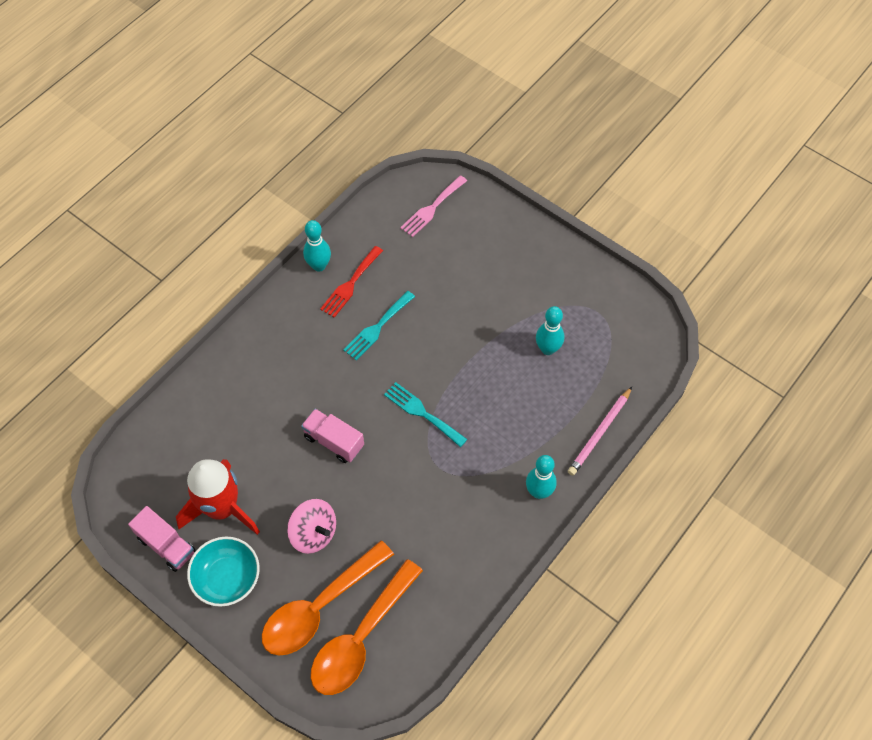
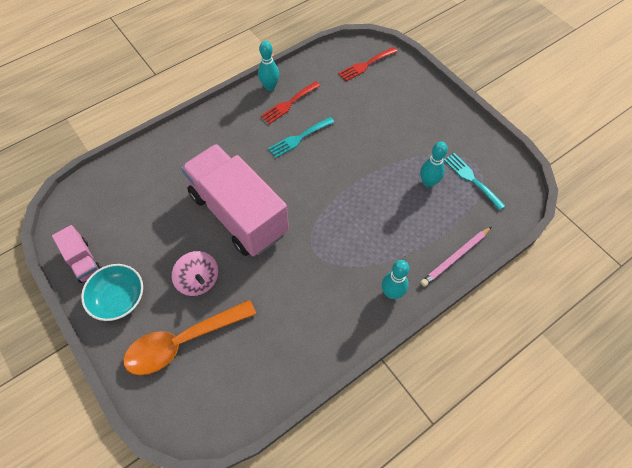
camera: 15 degrees right, 0 degrees up
red rocket [176,459,260,535] -> none
pink truck [301,409,364,463] -> pink truck [181,144,289,256], size x2.26
orange spoon [311,559,423,695] -> none
turquoise fork [384,382,467,447] -> turquoise fork moved to [444,153,506,210]
pink fork [400,175,467,237] -> red fork [338,47,398,82]

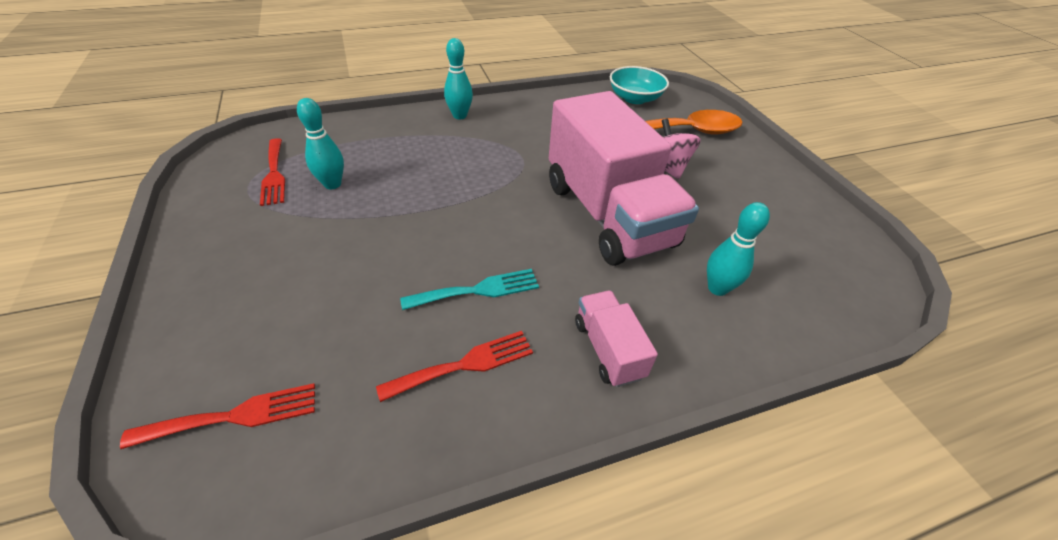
camera: 165 degrees left, 15 degrees down
pink truck [52,225,102,283] -> pink truck moved to [575,290,658,387]
turquoise bowl [81,264,143,321] -> turquoise bowl moved to [610,66,669,104]
turquoise bowling pin [258,41,279,91] -> turquoise bowling pin moved to [707,202,770,296]
pink pencil [420,227,491,287] -> none
turquoise fork [444,153,506,210] -> red fork [260,138,285,206]

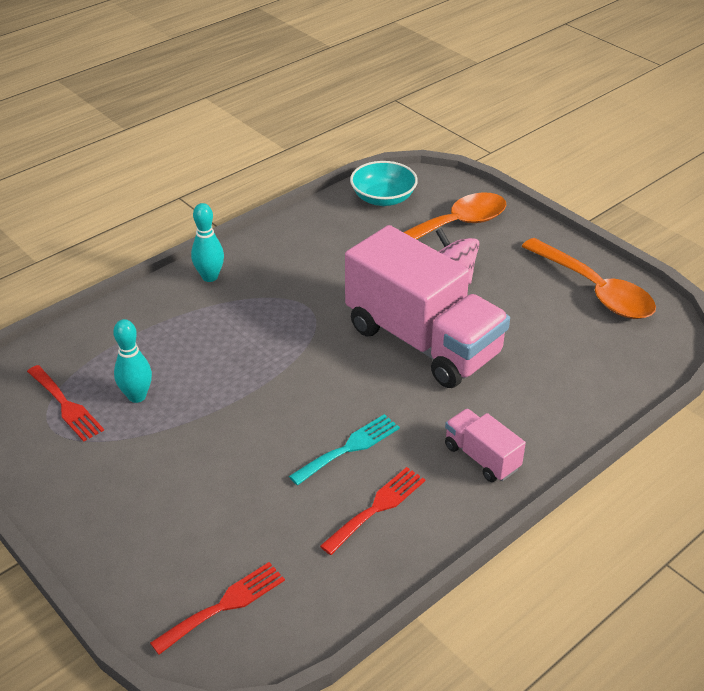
camera: 20 degrees left, 5 degrees down
turquoise bowling pin [707,202,770,296] -> none
none -> orange spoon [521,238,656,319]

